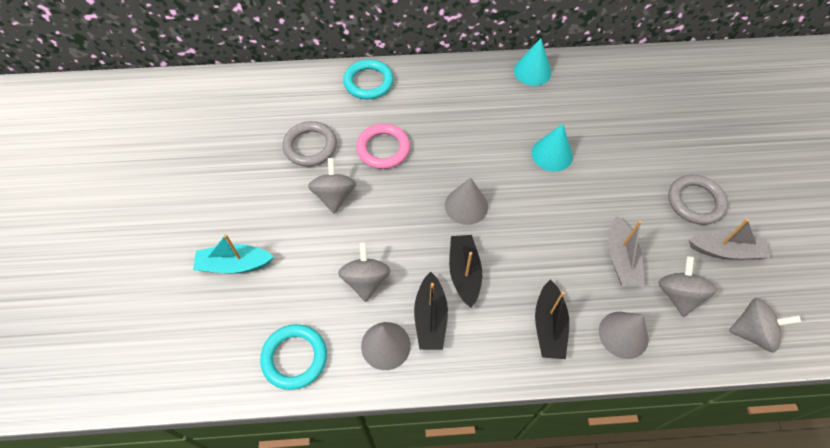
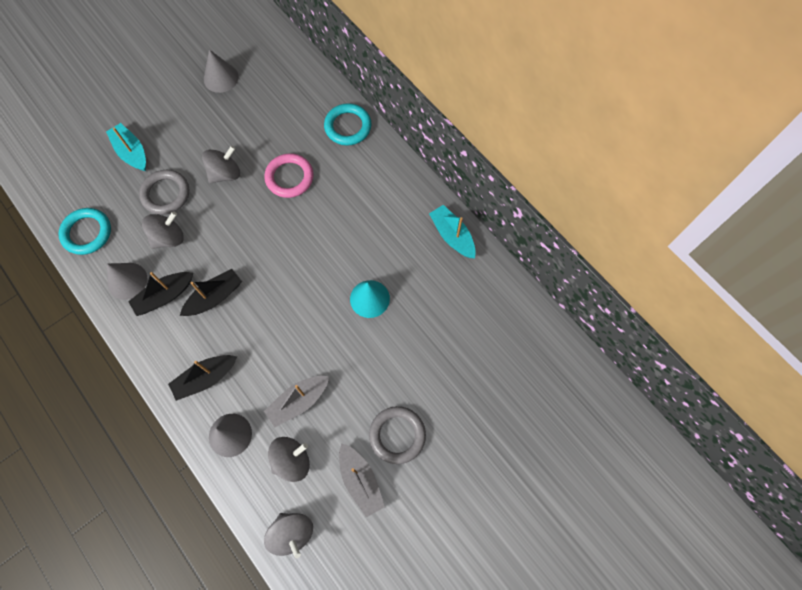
camera: 55 degrees right, 10 degrees up
grey ring [283,121,337,167] -> grey ring moved to [139,170,189,215]
grey cone [445,178,488,225] -> grey cone moved to [204,50,239,93]
turquoise cone [514,38,551,86] -> turquoise boat [429,205,476,258]

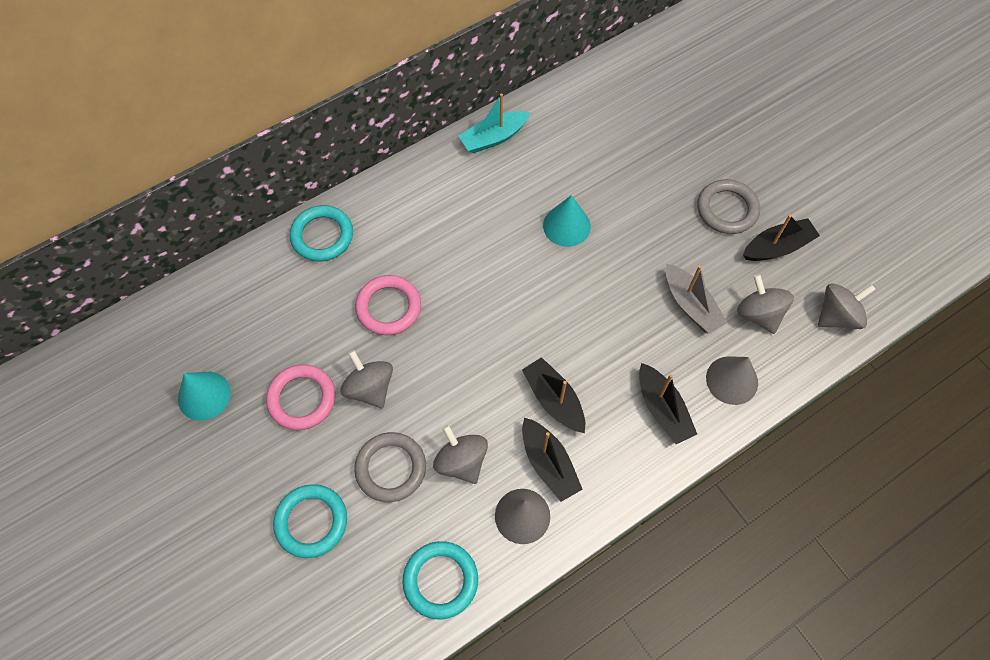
camera: 85 degrees left, 5 degrees down
turquoise boat [106,123,146,171] -> turquoise ring [273,484,347,558]
grey cone [204,50,239,93] -> turquoise cone [178,372,231,421]
grey boat [339,443,385,518] -> black boat [743,214,820,261]
none -> pink ring [266,364,335,430]

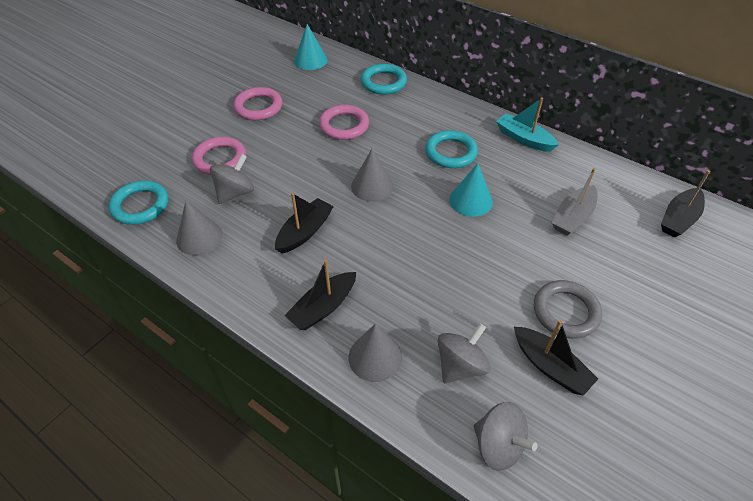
camera: 70 degrees right, 15 degrees down
turquoise cone [178,372,231,421] -> turquoise cone moved to [294,24,328,70]
turquoise ring [273,484,347,558] -> turquoise ring moved to [425,130,478,168]
grey spinning top [340,350,393,409] -> none
grey ring [354,432,426,502] -> pink ring [192,137,246,175]
black boat [522,418,583,502] -> black boat moved to [661,170,710,237]
grey boat [666,264,728,334] -> grey boat moved to [552,168,598,236]
none -> grey cone [351,149,393,202]

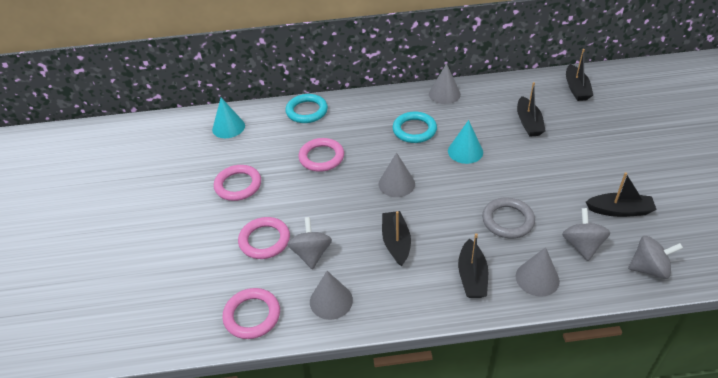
camera: 40 degrees left, 5 degrees down
turquoise ring [109,180,168,225] -> pink ring [222,288,280,339]
turquoise boat [496,97,559,152] -> grey cone [429,63,461,104]
grey ring [534,280,602,339] -> grey ring moved to [482,198,535,238]
grey boat [552,168,598,236] -> black boat [517,82,546,137]

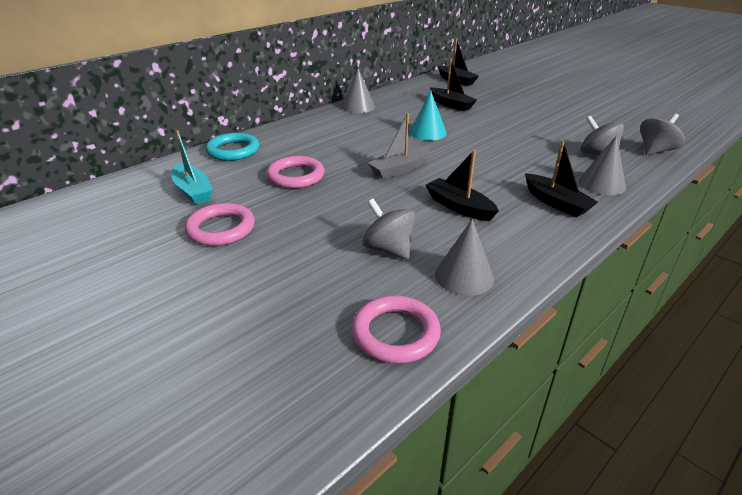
camera: 40 degrees left, 10 degrees down
turquoise cone [212,98,245,138] -> none
pink ring [238,217,290,259] -> none
grey cone [378,152,415,197] -> grey boat [368,113,429,179]
turquoise ring [392,112,437,143] -> none
grey ring [482,198,535,238] -> none
black boat [586,172,657,217] -> none
none -> turquoise boat [171,130,213,205]

